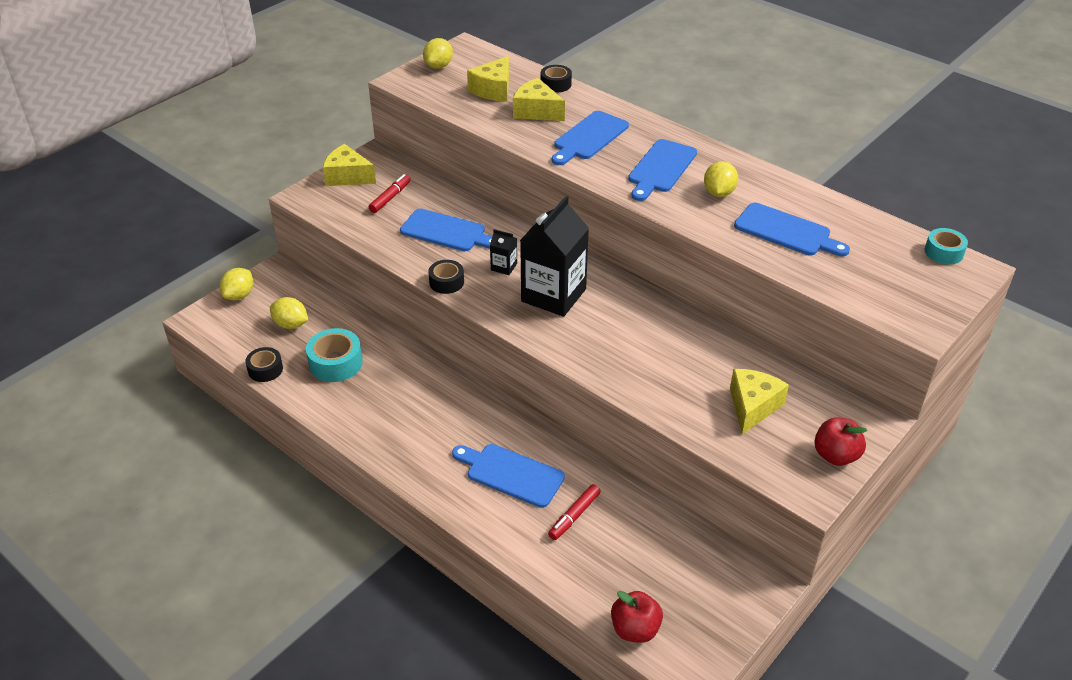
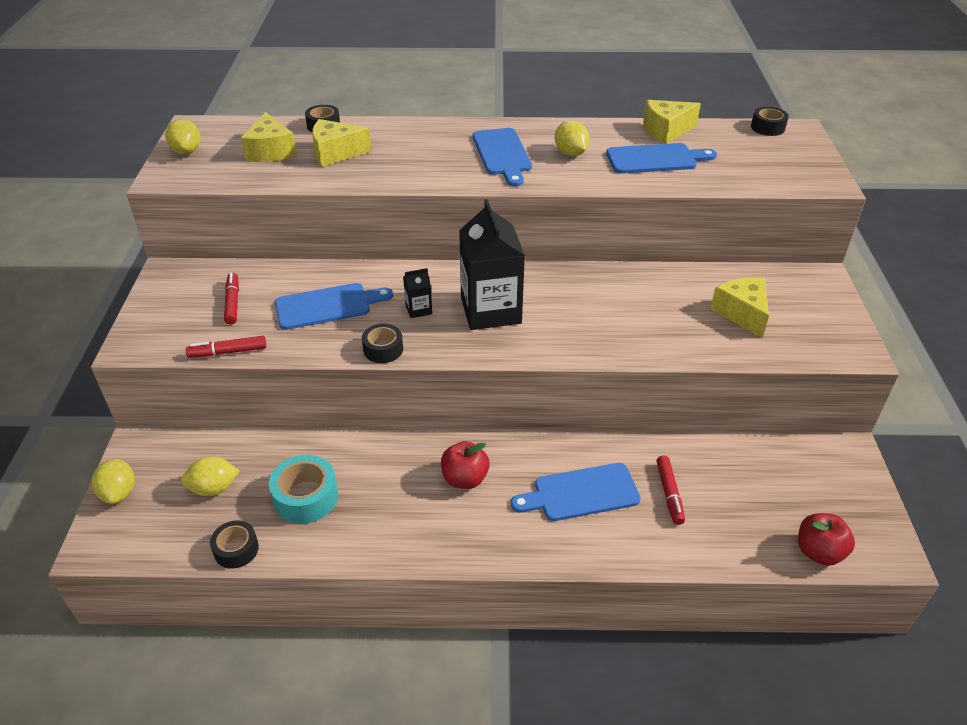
camera: 40 degrees left, 0 degrees up
yellow cheese [323,144,376,186] -> yellow cheese moved to [643,100,701,144]
blue cutting board [552,111,629,165] -> none
red apple [814,417,867,466] -> red apple moved to [441,441,490,489]
turquoise tape [925,228,968,265] -> black tape [751,107,789,136]
none -> red marker [186,336,266,358]

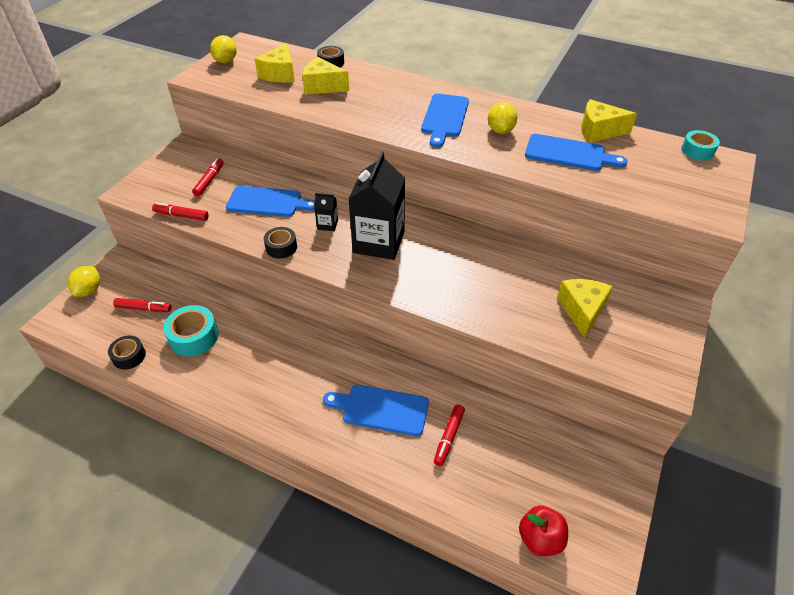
camera: 25 degrees right, 5 degrees up
yellow lemon [181,456,240,496] -> red marker [113,298,171,312]
red apple [441,441,490,489] -> none
black tape [751,107,789,136] -> turquoise tape [681,130,720,160]

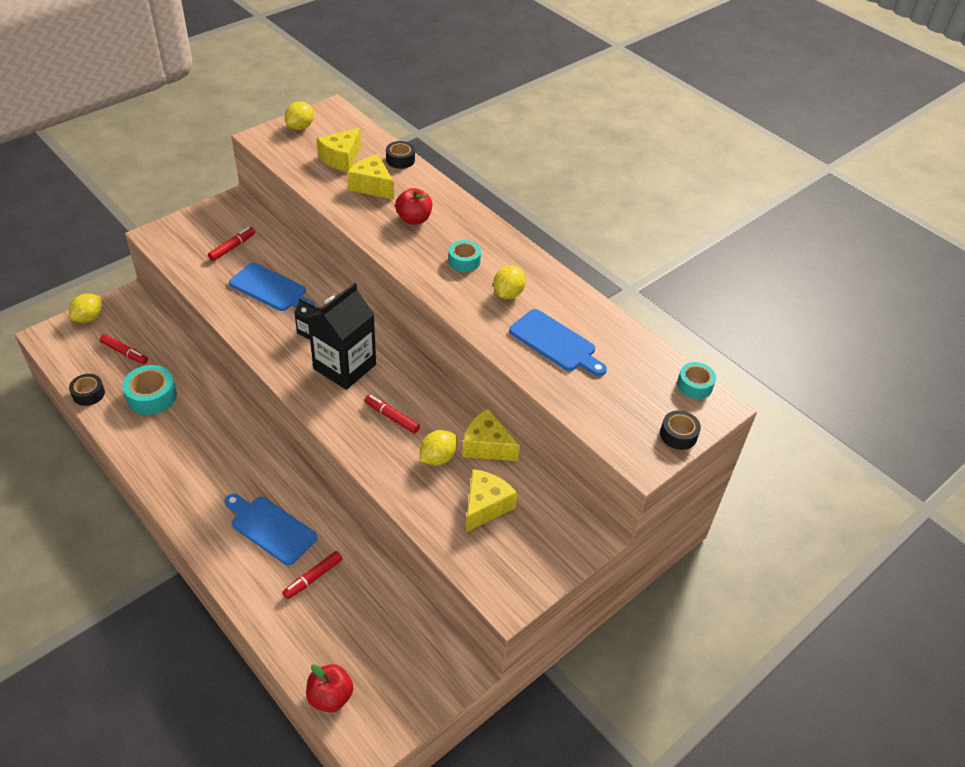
camera: 20 degrees right, 0 degrees up
red marker [152,202,209,221] -> red marker moved to [364,394,420,434]
black tape [264,227,297,258] -> black tape moved to [660,410,701,450]
blue cutting board [421,94,469,147] -> turquoise tape [448,240,481,272]
yellow cheese [581,99,637,143] -> yellow cheese moved to [462,409,520,461]
none -> red apple [395,188,432,225]
none -> yellow lemon [420,430,457,465]

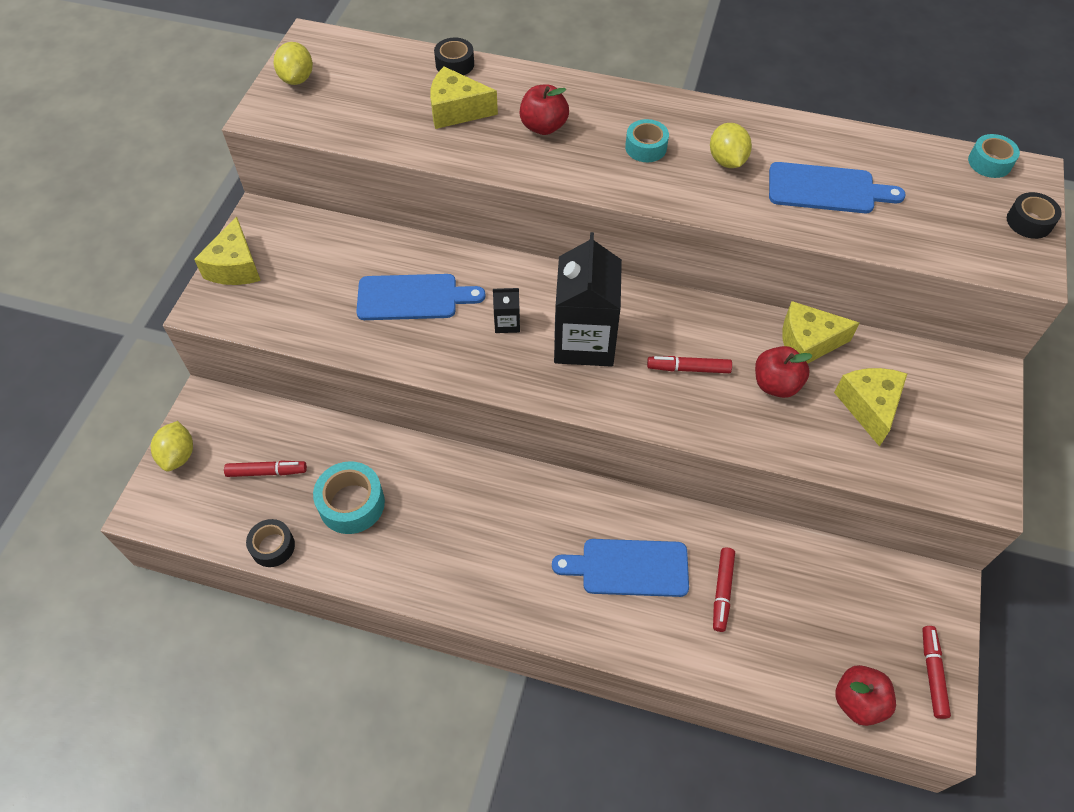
camera: 30 degrees left, 10 degrees up
red marker [208,227,255,261] -> red marker moved to [922,626,951,719]
yellow cheese [316,128,361,172] -> yellow cheese moved to [194,217,261,285]
yellow lemon [420,430,457,465] -> red apple [755,346,812,398]

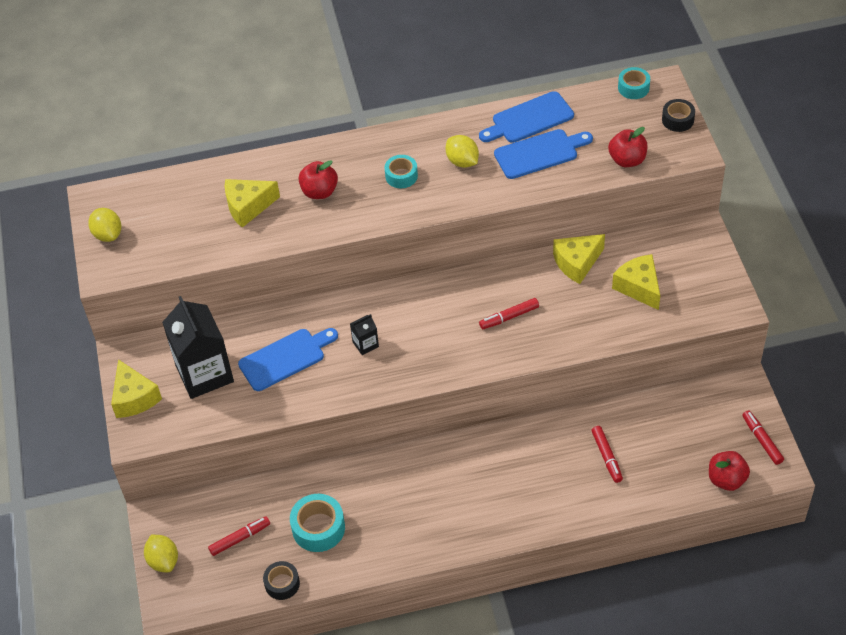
camera: 25 degrees left, 5 degrees down
black tape [434,38,474,75] -> none
blue cutting board [552,539,689,597] -> blue cutting board moved to [479,91,574,143]
black carton [554,232,622,367] -> black carton moved to [162,296,234,399]
red apple [755,346,812,398] -> red apple moved to [608,127,648,167]

